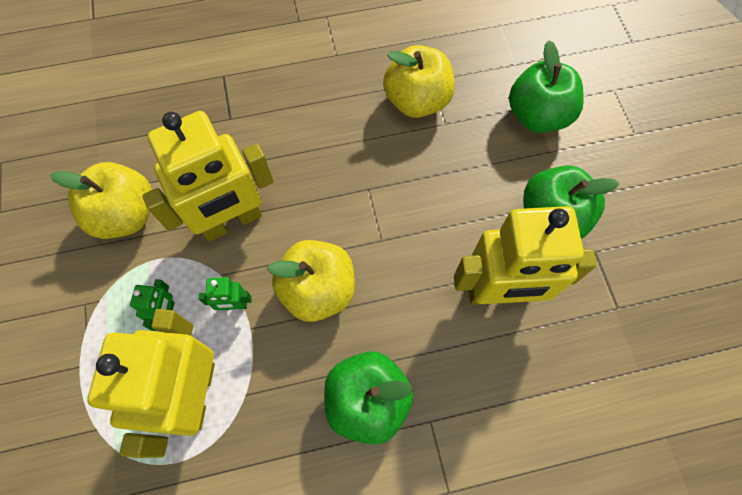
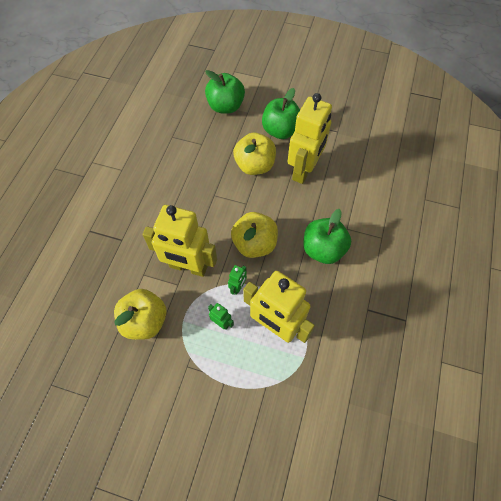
camera: 60 degrees left, 5 degrees down
yellow robot [142,111,274,241] -> yellow robot turned 105 degrees clockwise [143,205,217,277]
yellow apple [383,45,455,118] -> yellow apple moved to [233,133,276,175]

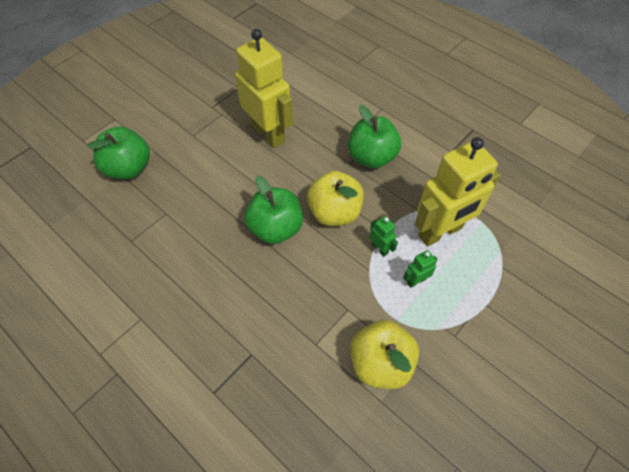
camera: 65 degrees left, 5 degrees down
yellow robot [143,205,217,277] -> none
yellow apple [233,133,276,175] -> none
green apple [262,88,300,139] -> green apple moved to [244,175,303,244]

